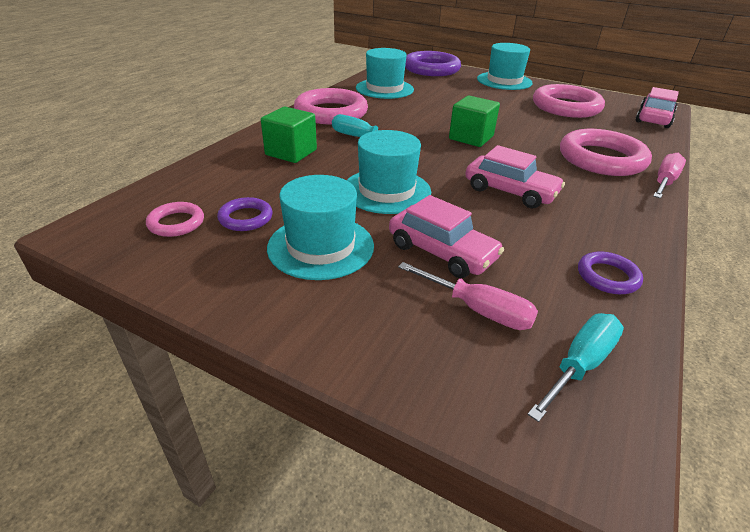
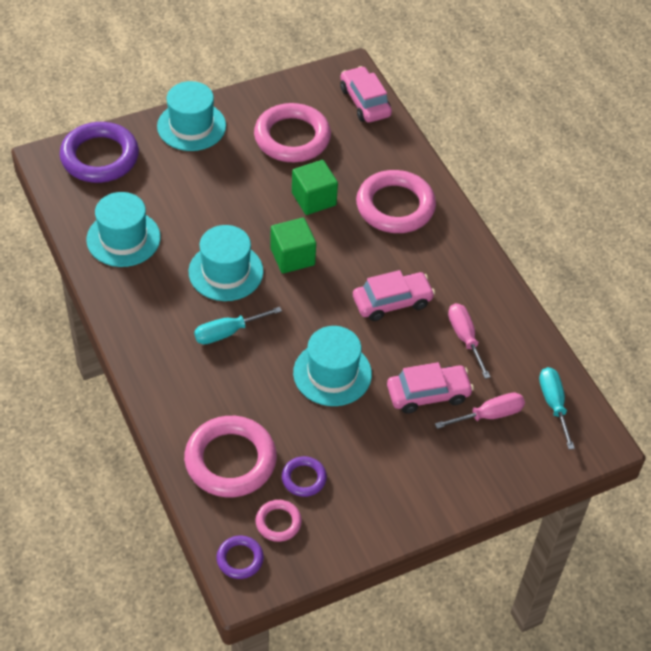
camera: 55 degrees left, 15 degrees up
green cube [261,107,317,163] -> green cube moved to [292,160,338,215]
turquoise hat [267,175,374,280] -> turquoise hat moved to [189,225,263,301]
pink ring [294,88,368,125] -> pink ring moved to [184,416,277,497]
purple ring [578,251,643,294] -> purple ring moved to [217,536,264,579]
pink screwdriver [653,153,686,198] -> pink screwdriver moved to [448,303,490,379]

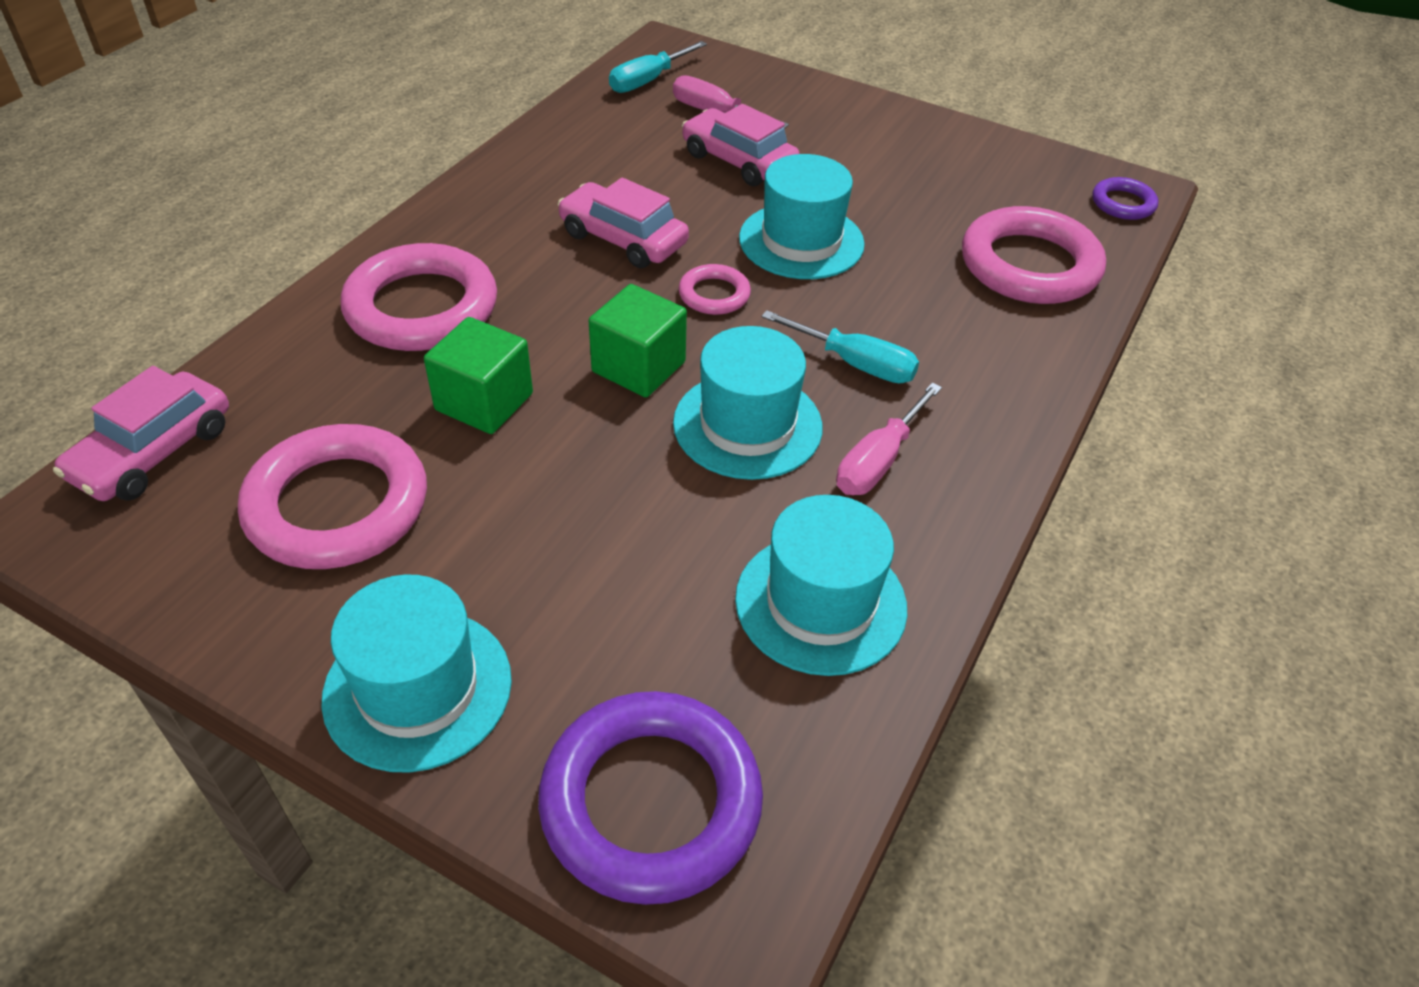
camera: 125 degrees left, 5 degrees down
pink ring [256,500,302,542] -> pink ring moved to [679,264,751,315]
purple ring [282,456,327,497] -> none
pink screwdriver [448,303,490,379] -> pink screwdriver moved to [836,382,942,495]

